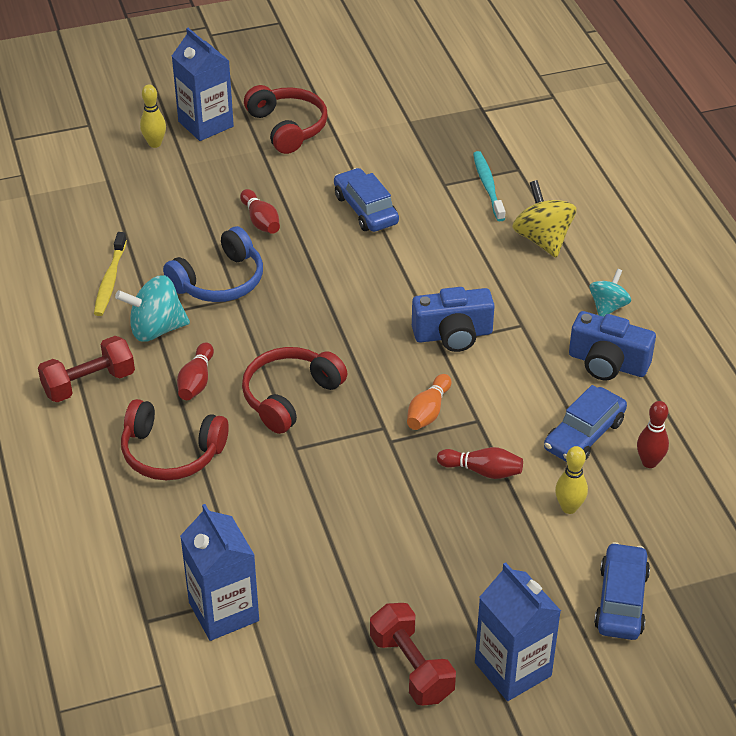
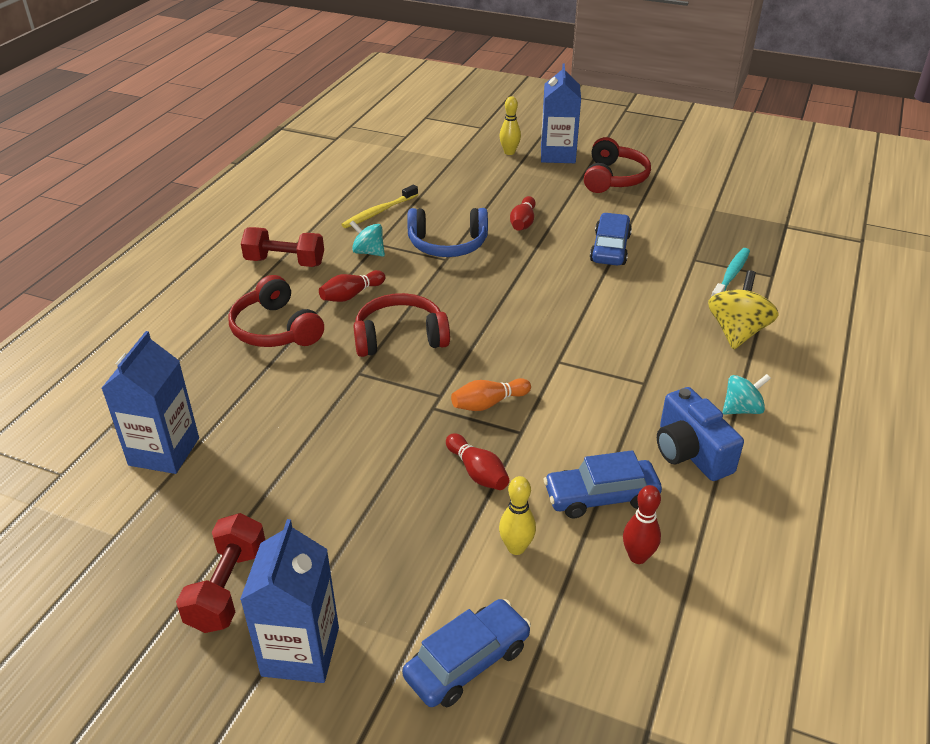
camera: 40 degrees right, 5 degrees down
turquoise spinning top [115,275,190,342] -> turquoise spinning top [350,221,385,257], size x0.64
blue camera [412,287,495,352] -> none

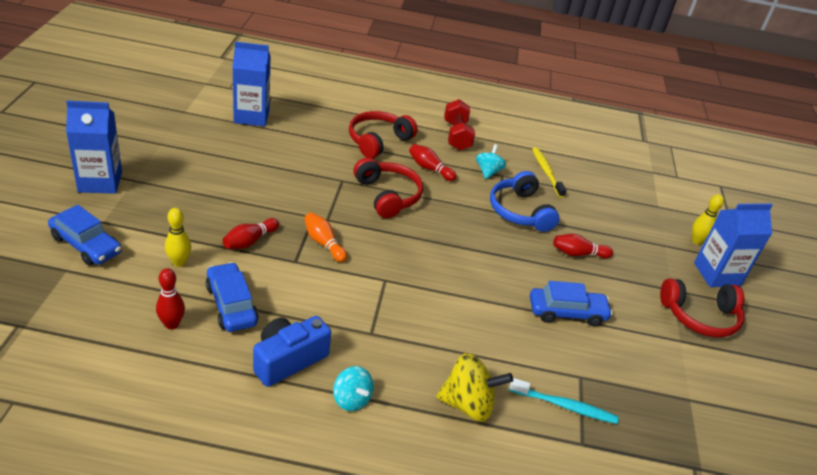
camera: 70 degrees right, 0 degrees up
red dumbbell [176,513,265,633] -> none
yellow toothbrush [341,185,418,228] -> yellow toothbrush turned 45 degrees clockwise [532,148,567,198]

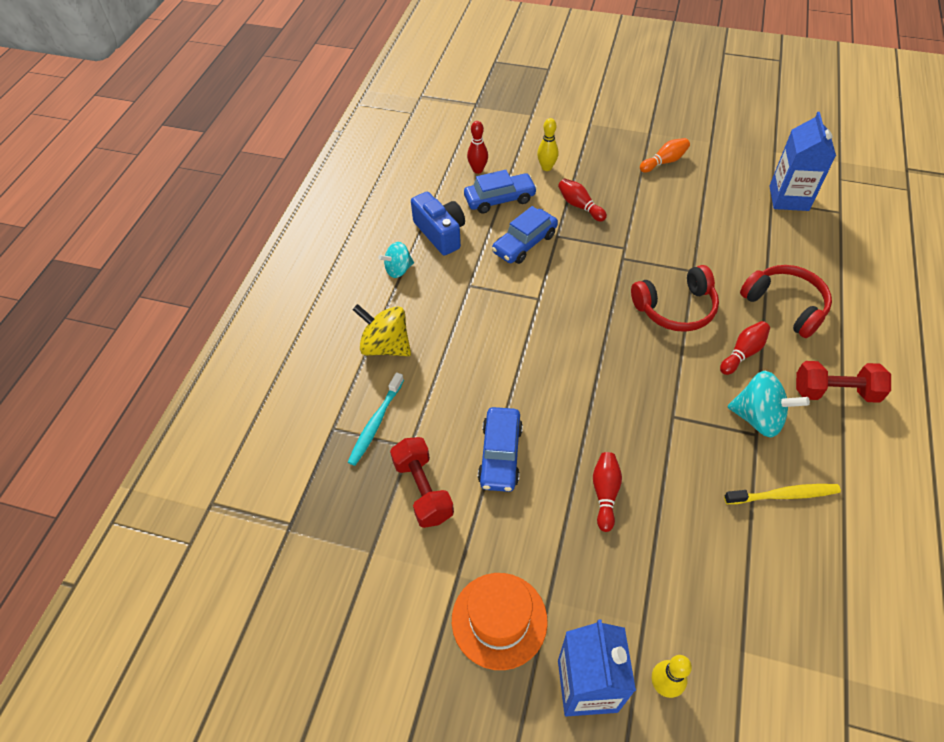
camera: 105 degrees right, 15 degrees up
blue car [48,205,122,266] -> blue car moved to [492,206,558,264]
blue carton [66,101,122,194] -> none
orange bowling pin [304,212,347,262] -> orange bowling pin moved to [640,138,690,173]
yellow spinning top [436,353,513,422] -> yellow spinning top turned 105 degrees clockwise [353,304,411,356]
turquoise spinning top [476,144,506,179] -> turquoise spinning top [728,371,810,437], size x1.56
blue headphones [490,171,560,232] -> none
red headphones [660,278,745,337] -> orange hat [452,573,548,670]
none -> red dumbbell [390,437,454,528]

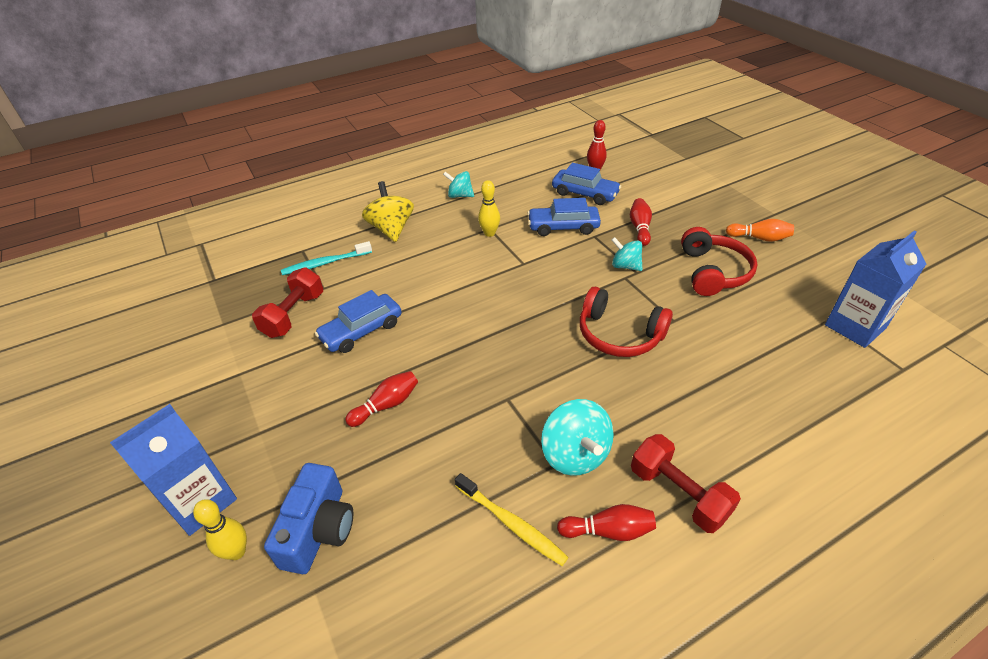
camera: 45 degrees right, 10 degrees down
blue camera [411,192,465,256] -> blue camera moved to [264,463,353,574]
orange hat [452,573,548,670] -> none
yellow bowling pin [537,118,559,171] -> yellow bowling pin moved to [478,180,500,237]
red bowling pin [720,321,770,375] -> red bowling pin moved to [557,504,656,541]
red headphones [740,265,832,338] -> red headphones moved to [681,227,758,296]
none -> turquoise spinning top [612,237,643,271]

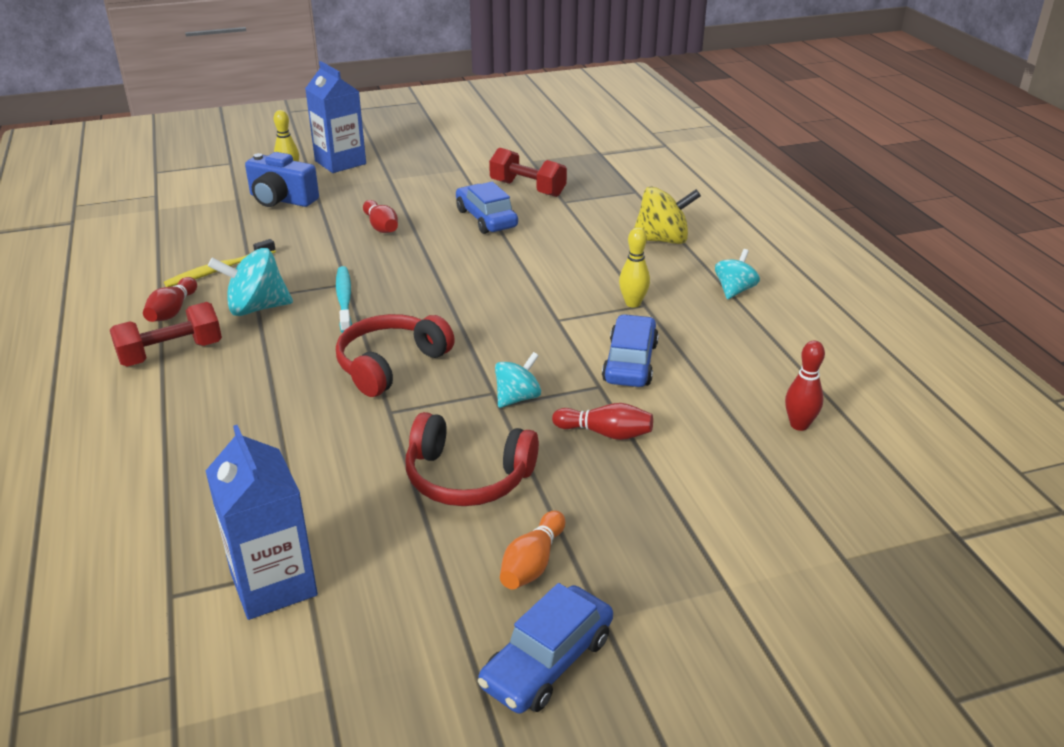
camera: 100 degrees right, 10 degrees down
turquoise toothbrush [281,241,372,275] -> turquoise toothbrush moved to [336,266,352,333]
blue car [552,163,621,205] -> blue car moved to [478,583,613,714]

